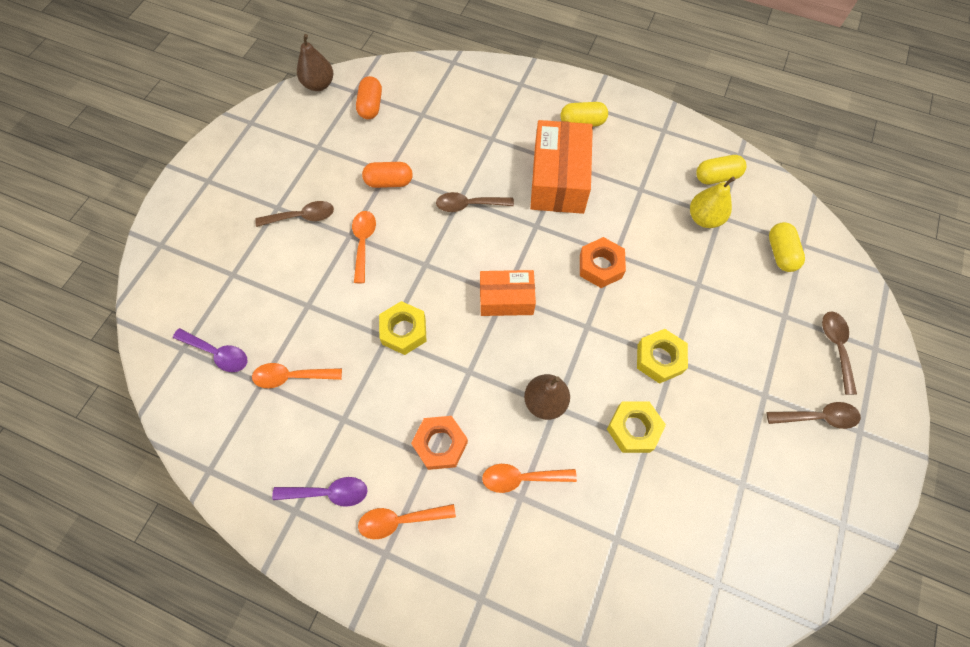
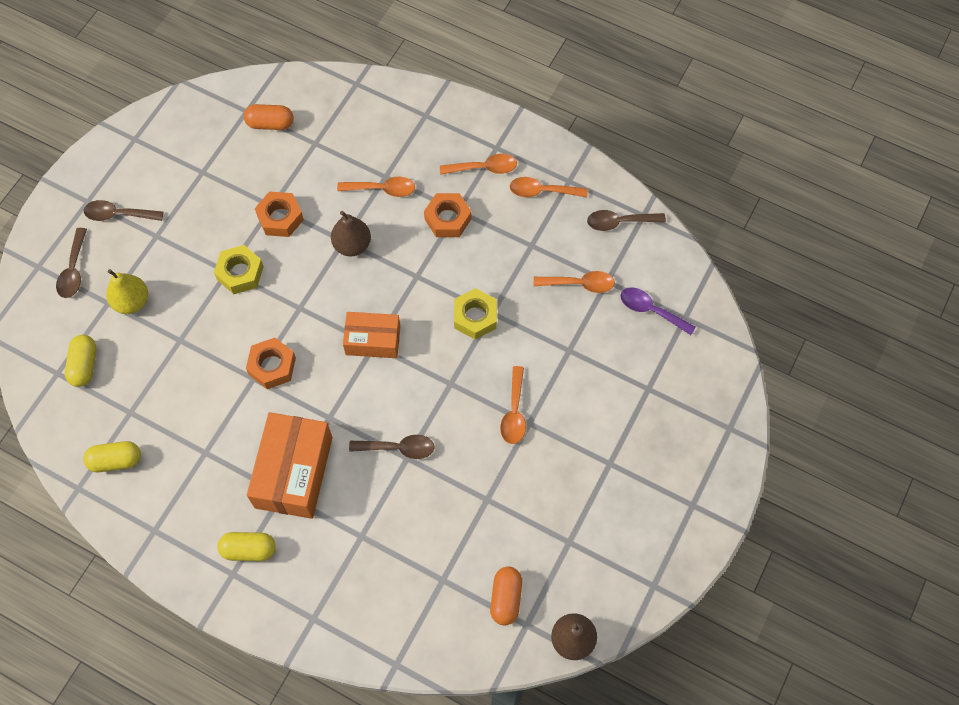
camera: 175 degrees left, 0 degrees up
brown spoon [255,201,334,227] -> brown spoon moved to [587,210,666,231]
purple spoon [272,477,368,507] -> orange spoon [510,177,588,197]
orange capsule [362,162,413,188] -> orange capsule moved to [244,104,294,130]
yellow nut [607,401,666,453] -> orange nut [255,191,304,237]
yellow pear [690,177,735,228] -> yellow pear moved to [106,269,148,314]

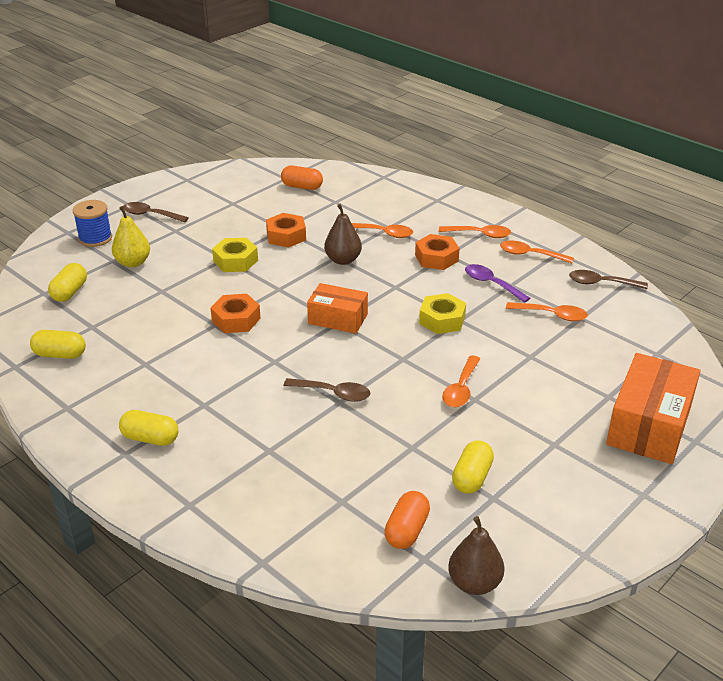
camera: 15 degrees right, 30 degrees down
brown spoon [56,228,87,298] -> blue spool [73,200,112,247]
orange box [247,412,332,519] -> orange box moved to [606,353,700,464]
purple spoon [620,287,696,335] -> purple spoon moved to [465,264,530,303]
none -> yellow capsule [452,440,494,494]

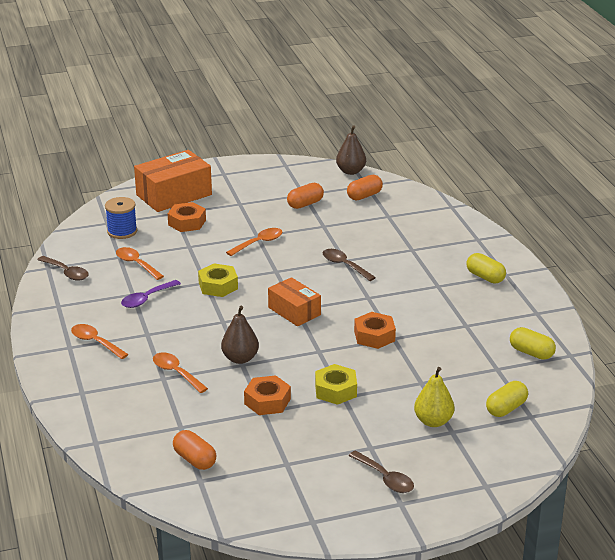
camera: 150 degrees left, 5 degrees down
blue spool [73,200,112,247] -> blue spool moved to [105,197,137,239]
orange nut [415,234,460,270] -> orange nut moved to [168,202,206,232]
yellow capsule [452,440,494,494] -> orange capsule [287,183,324,209]
purple spoon [465,264,530,303] -> purple spoon turned 60 degrees clockwise [121,280,181,308]
orange spoon [500,241,574,263] -> none

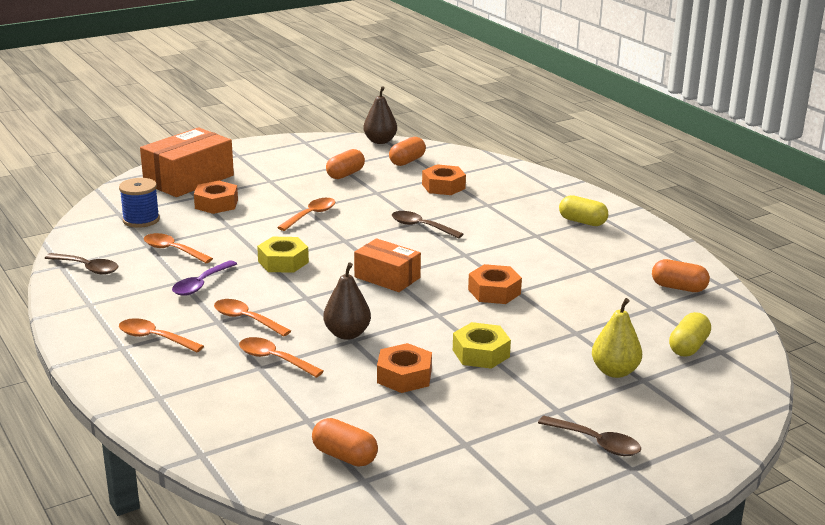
camera: 15 degrees left, 5 degrees down
yellow capsule [510,327,556,360] -> orange capsule [652,259,710,292]
none -> orange spoon [214,299,291,337]
none -> orange nut [422,164,466,195]

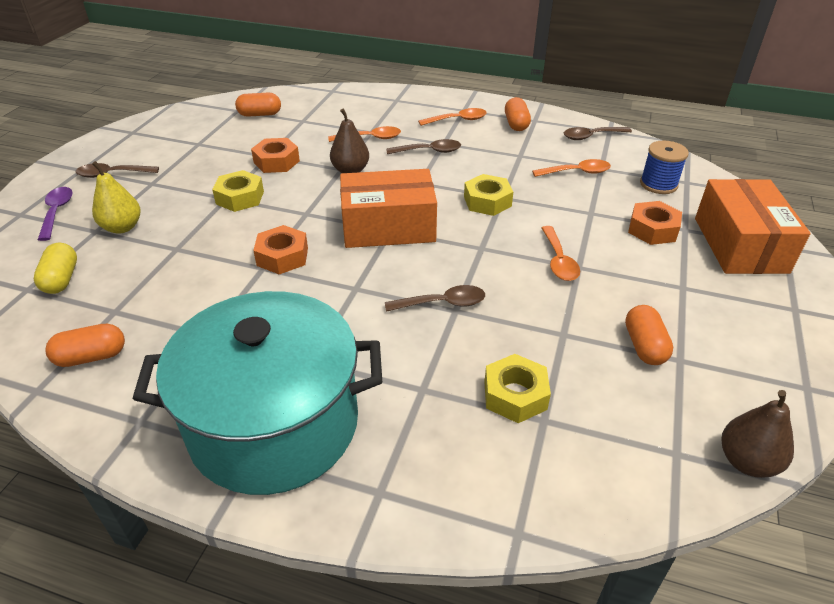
camera: 140 degrees right, 15 degrees up
purple spoon [172,260,237,296] -> purple spoon moved to [38,187,73,241]
orange spoon [214,299,291,337] -> brown spoon [386,139,461,154]
orange box [354,238,421,292] -> orange box [340,169,437,248], size x1.60
orange capsule [389,137,426,166] -> orange capsule moved to [505,97,531,131]
orange nut [422,164,466,195] -> yellow nut [484,354,551,423]
yellow capsule [559,195,608,226] -> turquoise pot [133,291,382,495]

